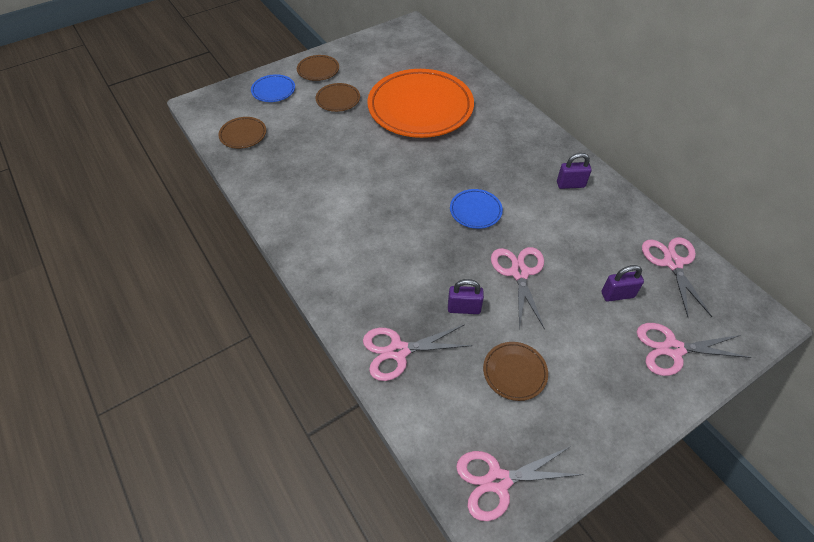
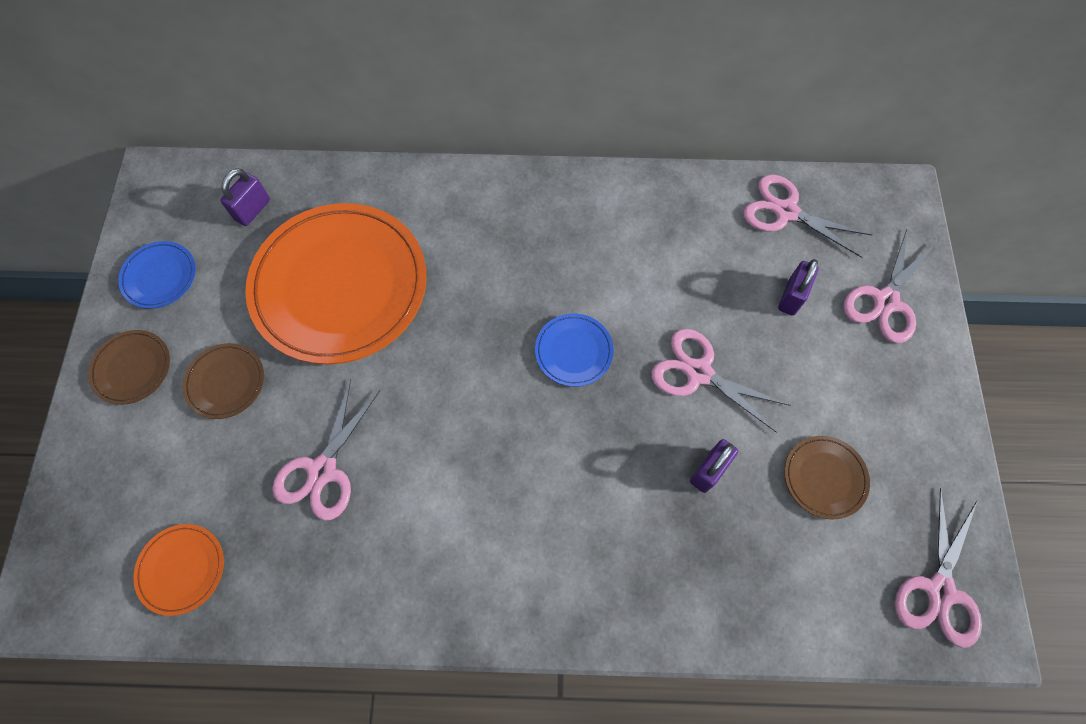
camera: 55 degrees left, 15 degrees up
brown plate [218,117,266,149] -> orange plate [133,524,224,616]
blue plate [251,74,295,102] -> blue plate moved to [118,241,196,309]
pink scissors [363,324,473,381] -> pink scissors moved to [272,379,380,521]
purple padlock [557,153,592,189] -> purple padlock moved to [220,168,270,226]

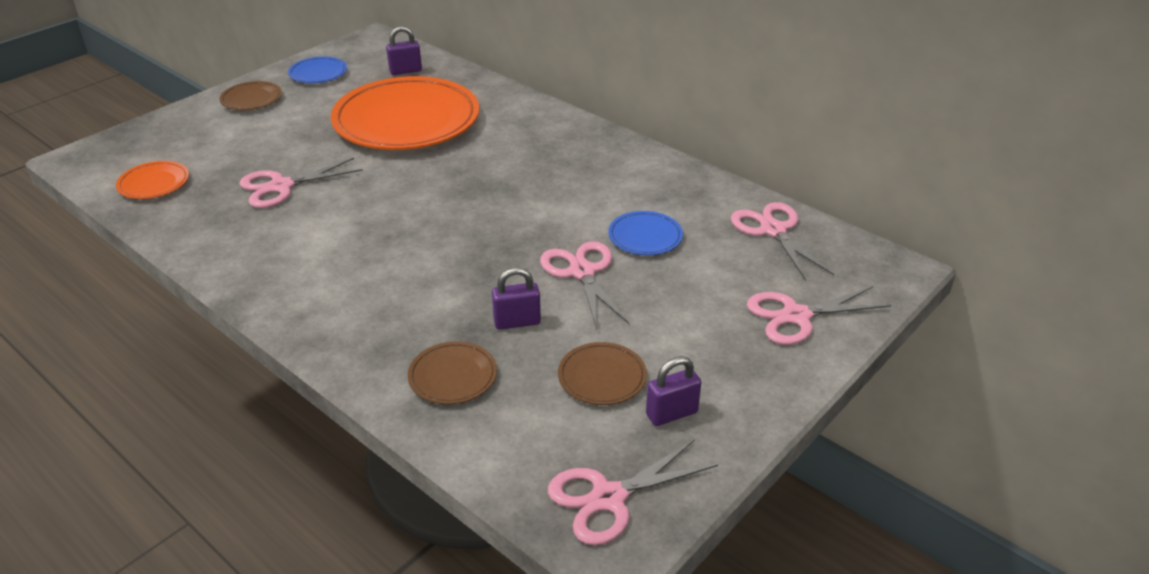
camera: 40 degrees right, 30 degrees down
brown plate [183,343,264,419] -> brown plate moved to [408,341,497,404]
blue plate [535,313,614,387] -> blue plate moved to [608,211,683,255]
purple padlock [778,259,819,316] -> purple padlock moved to [646,356,701,426]

